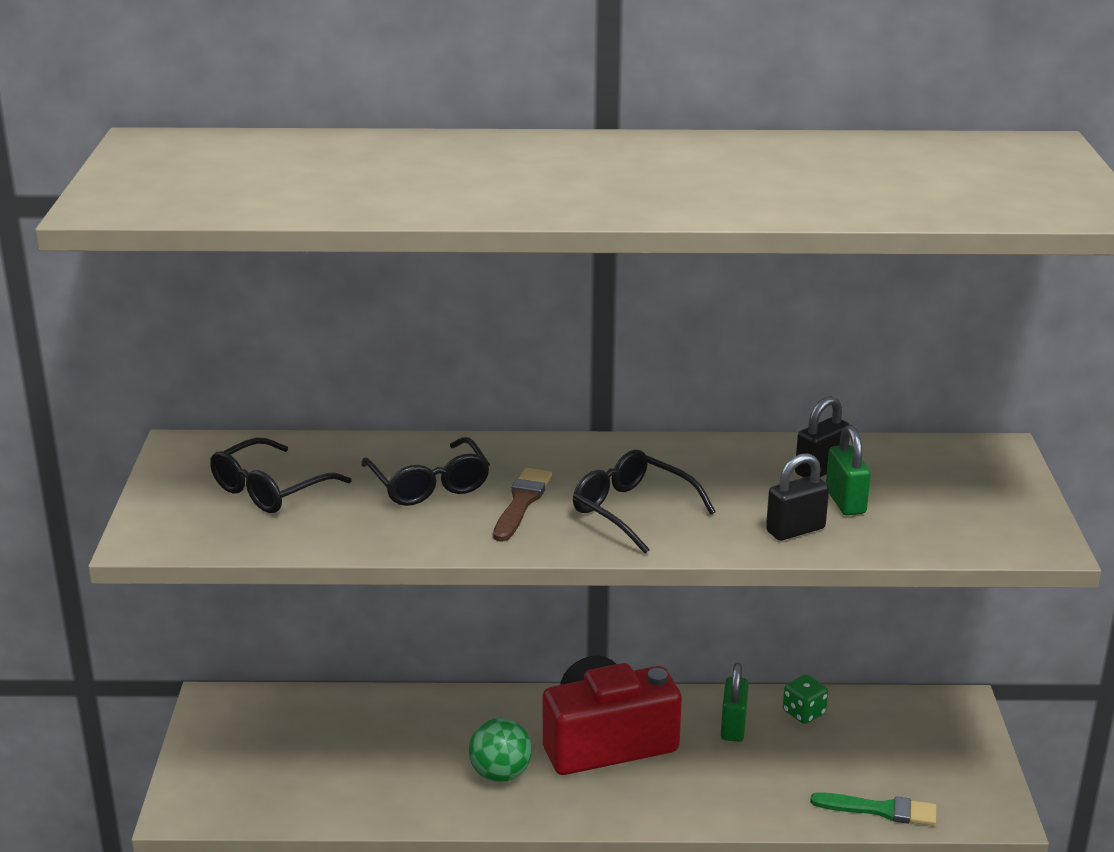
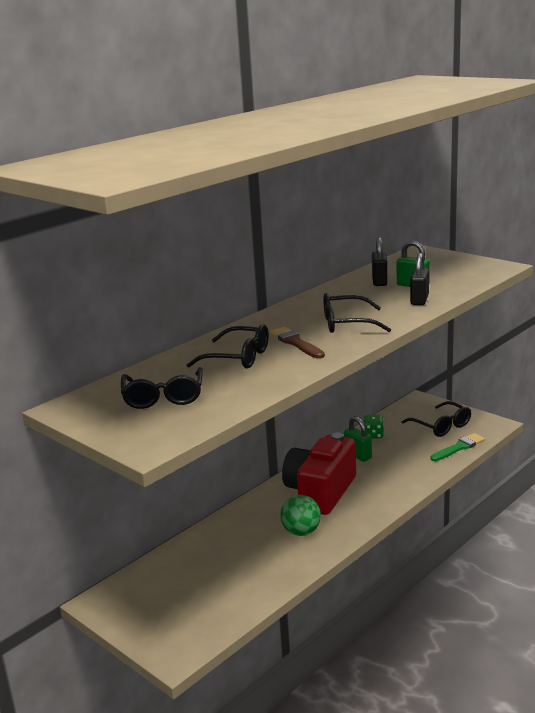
camera: 45 degrees left, 5 degrees down
none -> black glasses [402,401,471,437]

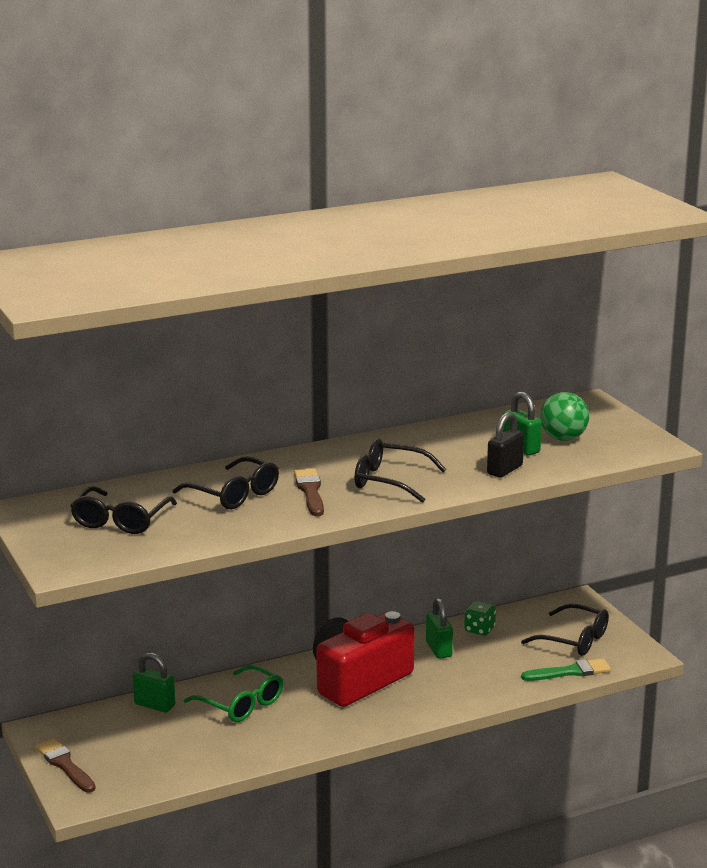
camera: 20 degrees right, 0 degrees up
green ball [280,495,321,536] -> green ball moved to [540,392,589,441]
black padlock [372,237,387,286] -> none
black glasses [402,401,471,437] -> black glasses turned 45 degrees counterclockwise [521,604,609,656]
none -> brown brush [36,738,96,793]
none -> green padlock [133,652,175,713]
none -> green glasses [184,665,283,722]

